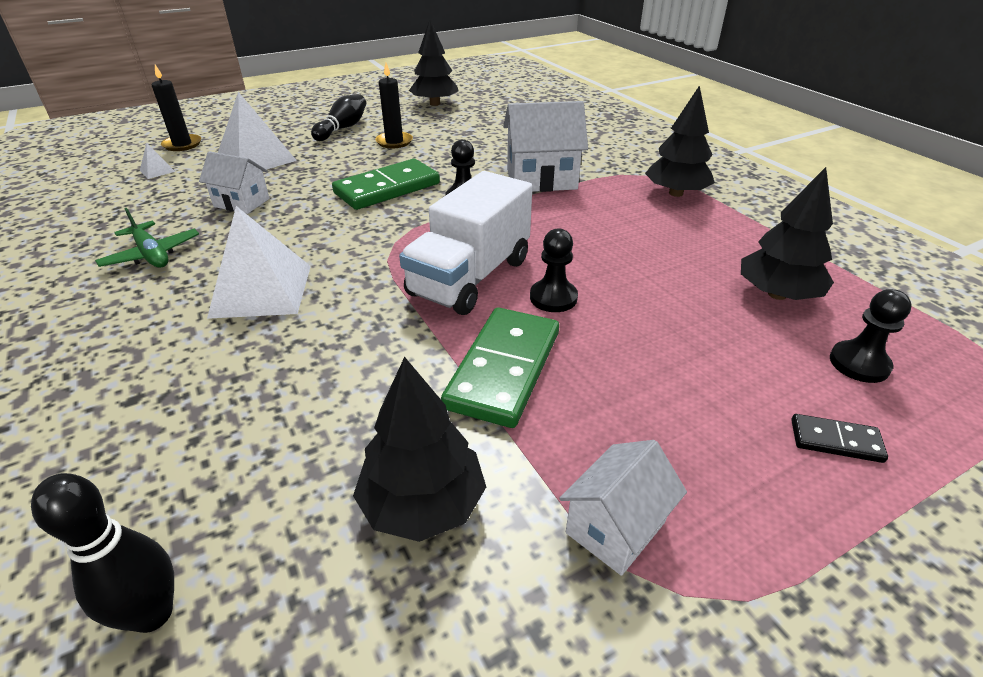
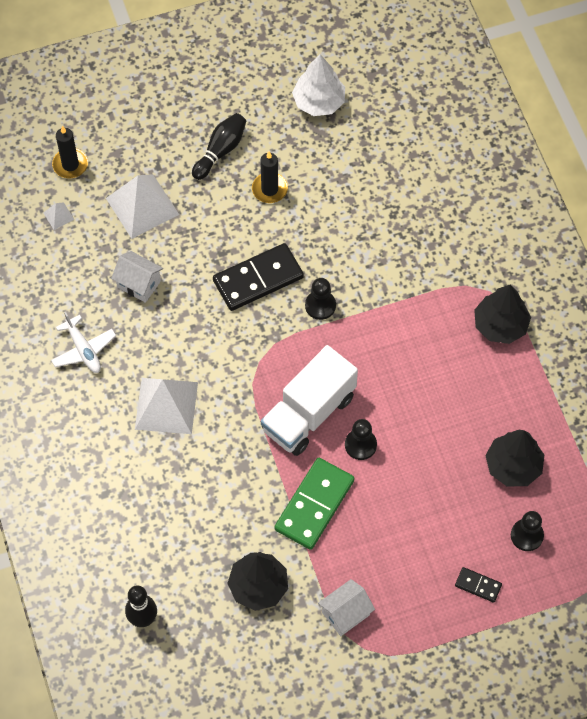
camera: 10 degrees right, 25 degrees up
green plane [95,208,199,268] -> white plane [51,312,116,373]
green domino [332,159,440,210] -> black domino [213,243,304,311]
black tree [409,20,458,106] -> white tree [292,54,345,116]
white house [503,101,588,192] -> none

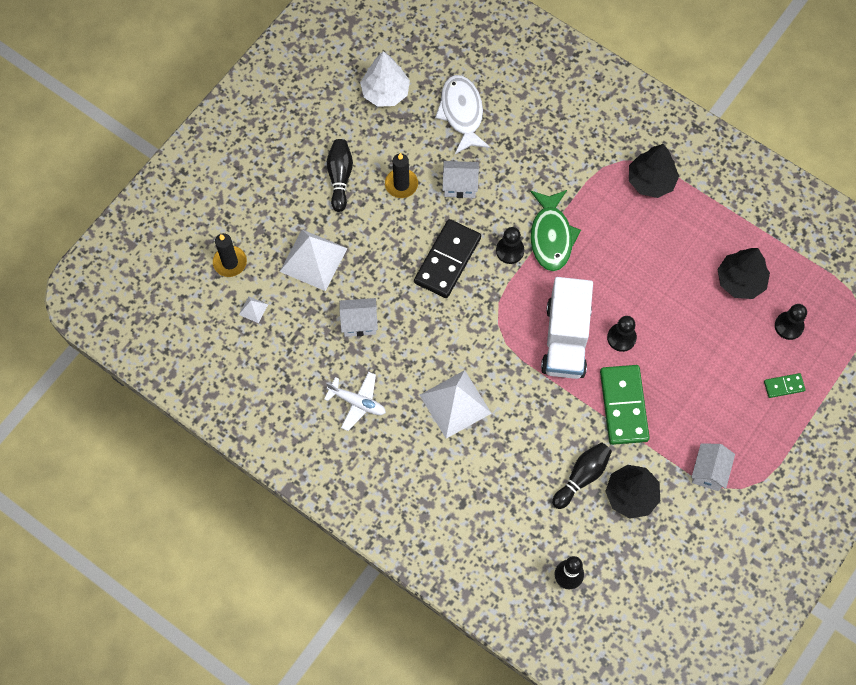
camera: 35 degrees left, 5 degrees up
black domino [455,567,502,603] -> green domino [764,373,806,398]
none -> white fish [435,75,490,154]
none -> white house [442,161,479,198]
none -> green fish [530,190,581,271]
none -> black bowling pin [552,442,612,509]

